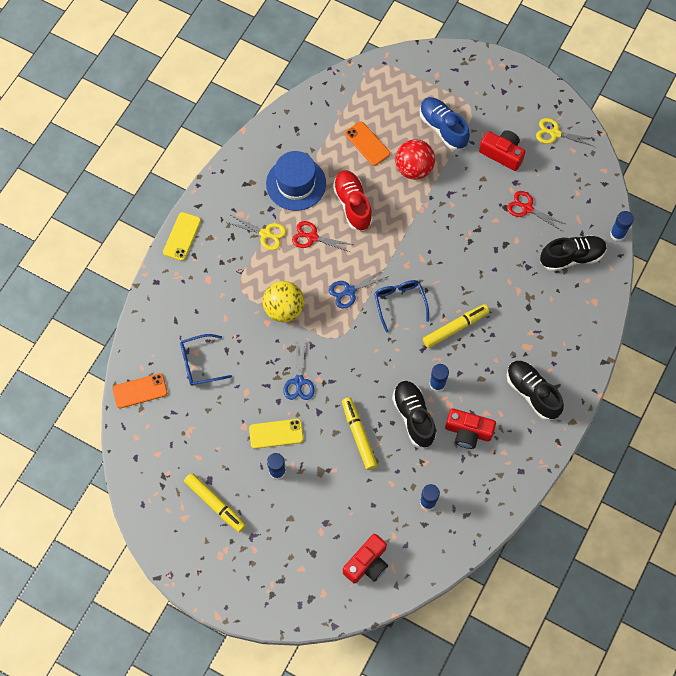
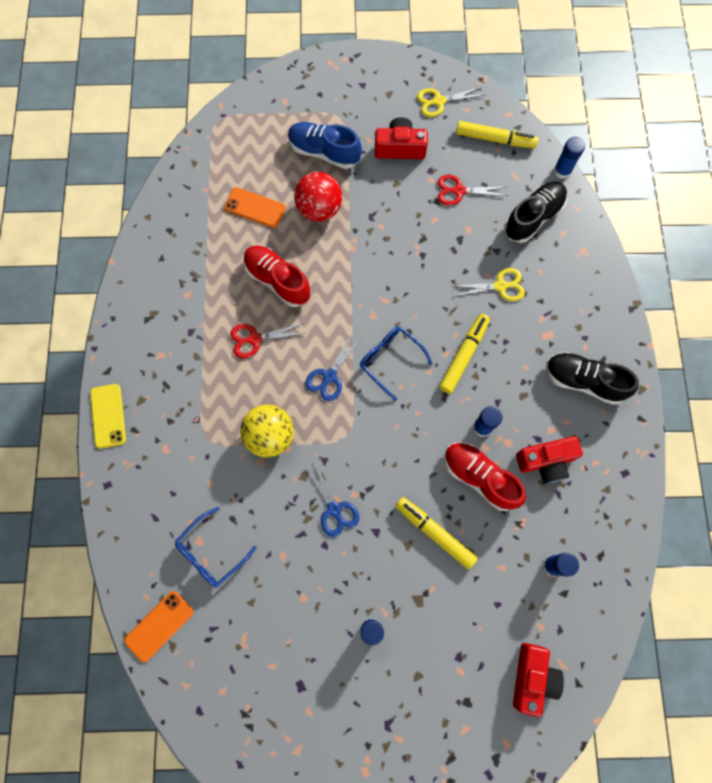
camera: 30 degrees left, 5 degrees up
yellow marker [184,473,246,532] -> yellow marker moved to [456,121,539,148]
yellow scissors [228,215,286,250] -> yellow scissors moved to [452,268,525,301]
yellow phone [249,419,304,449] -> none
blue hat [266,151,326,211] -> none
black shoe [392,381,436,447] -> red shoe [445,442,526,511]

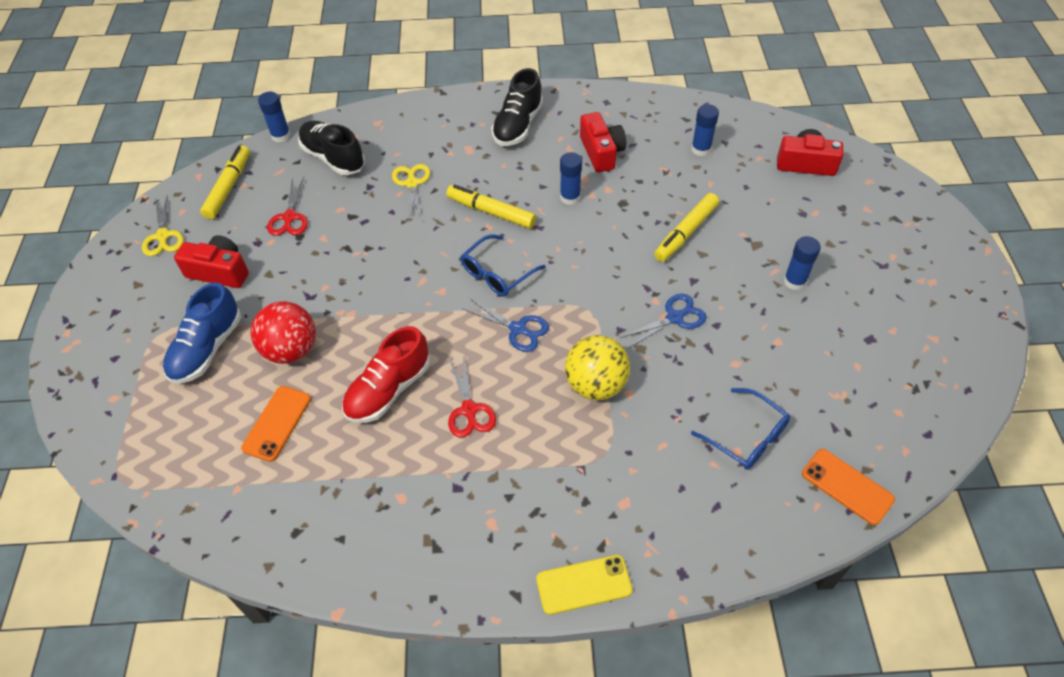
camera: 90 degrees left, 20 degrees down
red camera [375,117,428,159] -> red camera turned 105 degrees clockwise [174,235,249,288]
red shoe [445,442,526,511] -> none

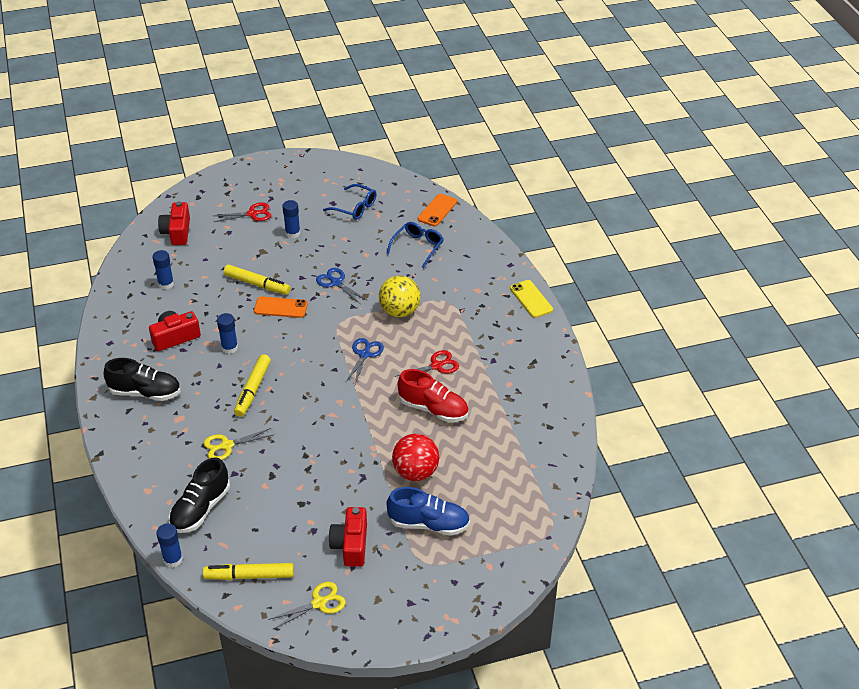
camera: 105 degrees left, 10 degrees down
orange phone [241,386,311,462] -> orange phone moved to [254,296,308,318]
red scissors [267,177,308,236] -> red scissors moved to [214,203,271,222]
blue glasses [461,235,546,296] -> blue glasses moved to [323,184,377,220]

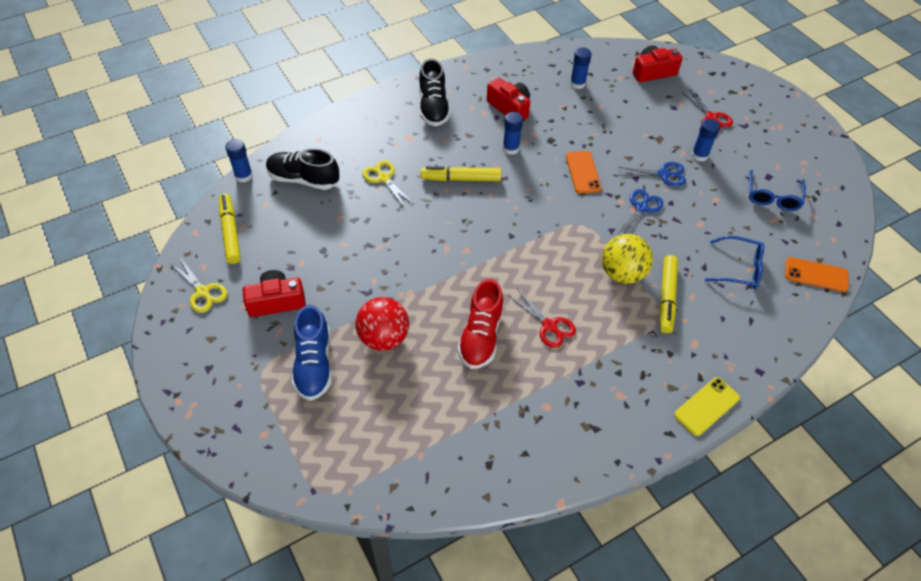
camera: 75 degrees right, 10 degrees up
yellow marker [224,265,291,295] -> yellow marker moved to [660,255,678,333]
blue scissors [345,338,384,384] -> blue scissors moved to [618,162,686,187]

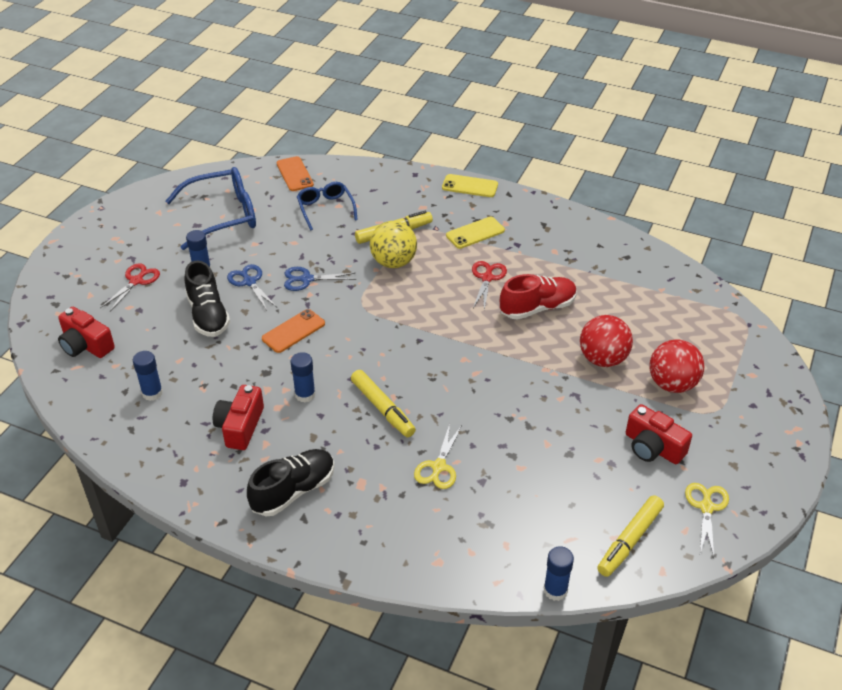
camera: 125 degrees left, 10 degrees down
black shoe [266,148,339,190] -> black shoe moved to [184,261,230,337]
blue shoe [292,305,332,401] -> red ball [649,339,704,393]
blue glasses [749,170,806,211] -> blue glasses [165,167,256,250], size x1.68
none -> yellow phone [446,217,505,249]

